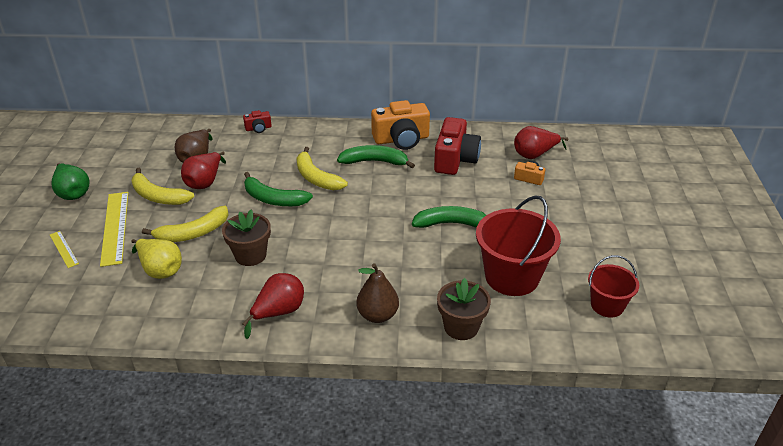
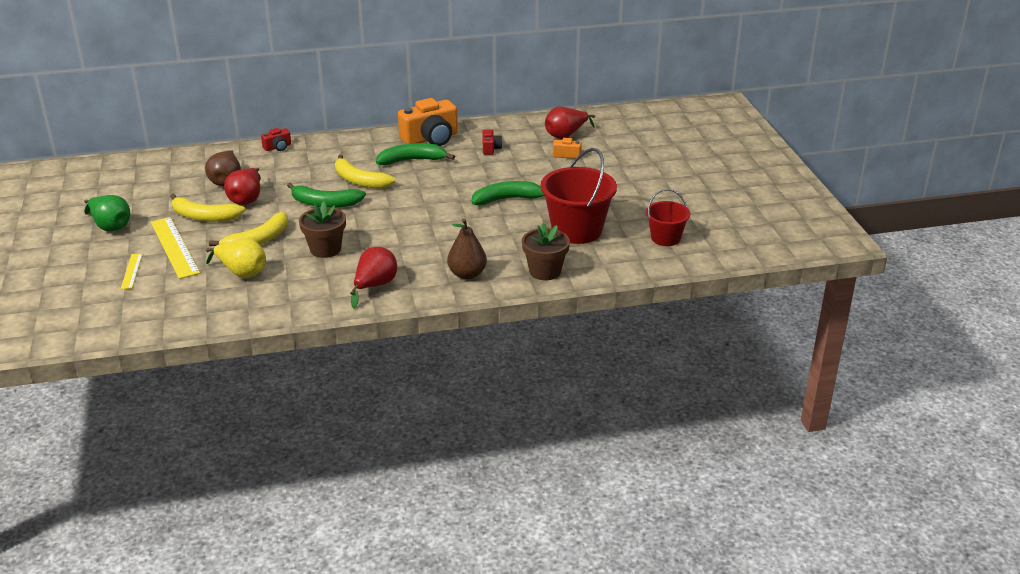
camera: 15 degrees left, 5 degrees down
yellow ruler [50,231,79,268] -> yellow ruler turned 45 degrees clockwise [121,254,142,289]
red camera [434,117,481,175] -> red camera [482,129,502,155], size x0.48

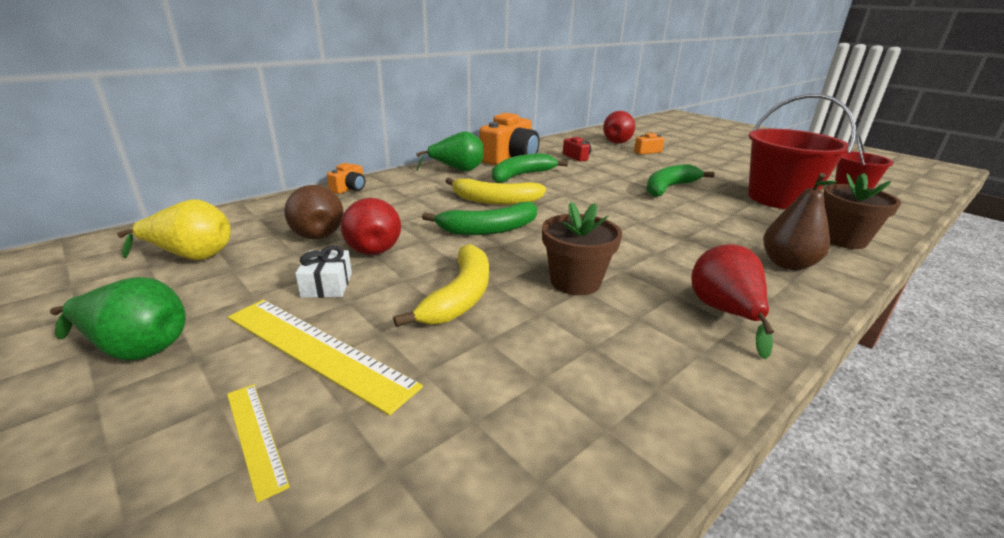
camera: 30 degrees left, 5 degrees down
yellow banana [170,193,245,222] -> white gift [295,246,352,298]
yellow pear [206,239,266,278] -> yellow pear moved to [117,199,231,260]
red camera [261,128,291,151] -> orange camera [327,163,365,194]
none -> green pear [416,131,483,171]

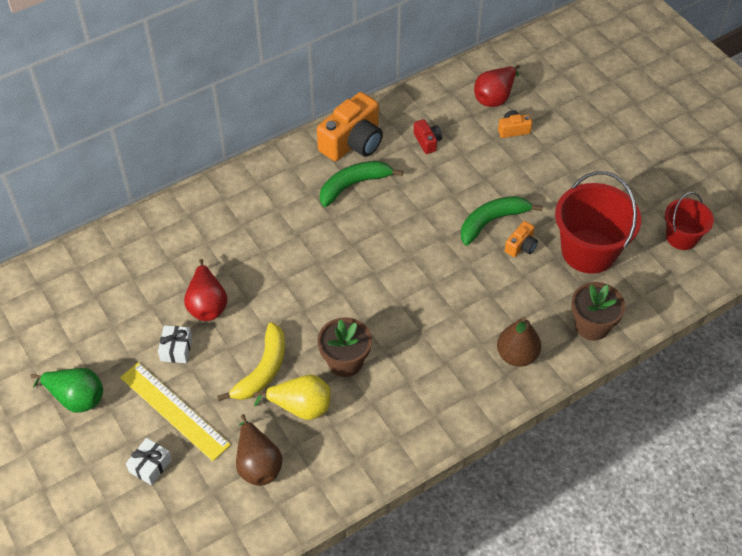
camera: 10 degrees right, 25 degrees up
yellow pear [117,199,231,260] -> yellow pear moved to [253,375,331,420]
yellow ruler [227,384,290,503] -> white gift [126,438,172,485]
brown pear [284,185,343,239] -> brown pear moved to [236,414,282,486]
orange camera [327,163,365,194] -> orange camera moved to [505,221,538,257]
green pear [416,131,483,171] -> none
green banana [422,202,537,235] -> none
yellow banana [445,178,546,205] -> none
red pear [691,244,774,359] -> none

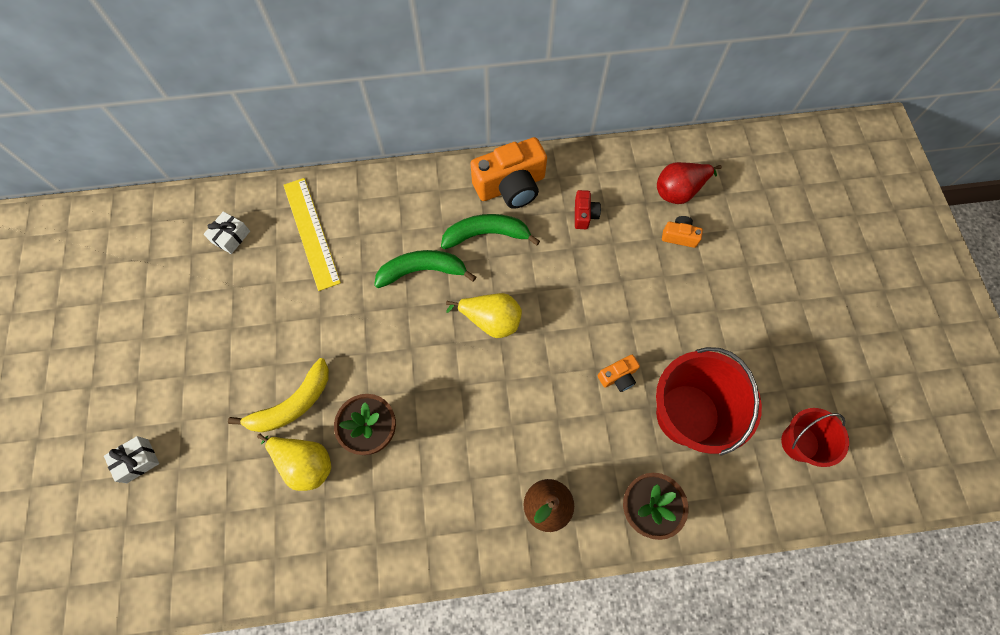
camera: 25 degrees right, 15 degrees up
green pear [31,368,103,413] -> none
yellow ruler [120,362,231,461] -> yellow ruler moved to [283,178,341,291]
white gift [158,325,192,363] -> white gift moved to [204,211,250,254]
red pear [184,259,227,321] -> none
brown pear [236,414,282,486] -> none
green banana [461,196,543,246] -> green banana moved to [374,250,476,288]
none -> yellow pear [446,293,522,338]

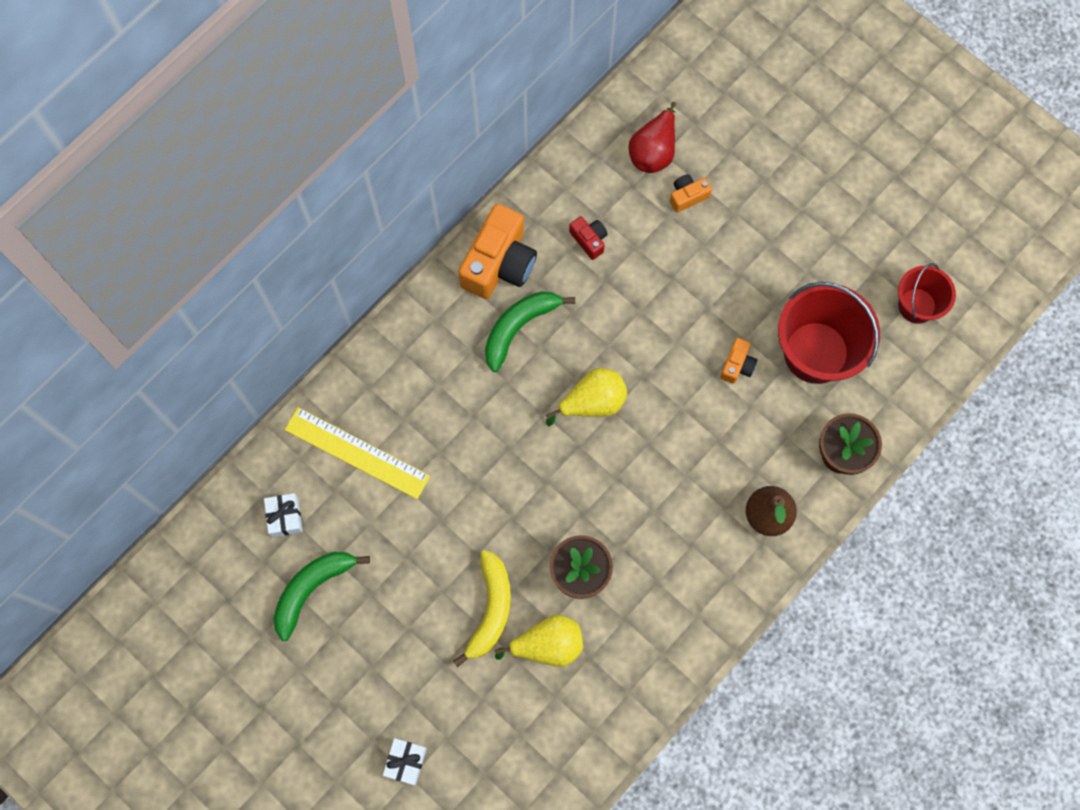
camera: 40 degrees left, 5 degrees up
green banana [374,250,476,288] -> green banana moved to [273,552,370,641]

